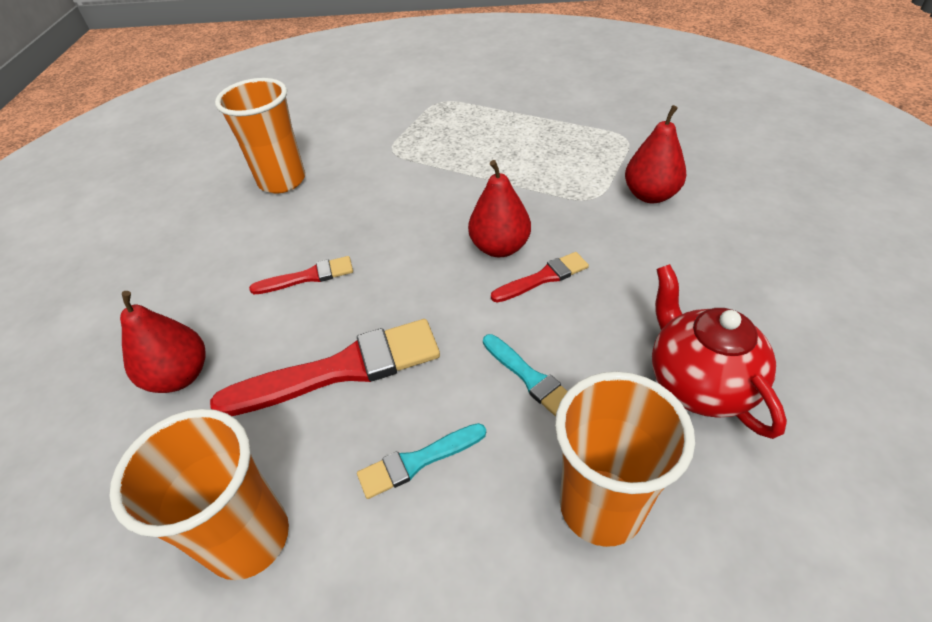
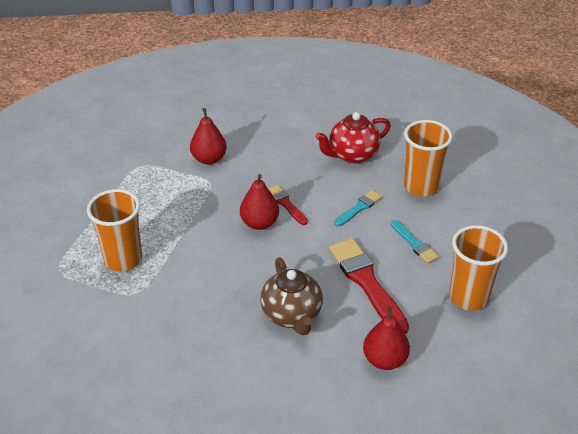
camera: 100 degrees left, 5 degrees down
orange cup [215,78,305,193] -> orange cup moved to [87,189,142,271]
red brush [249,256,353,294] -> brown teapot [260,257,323,335]

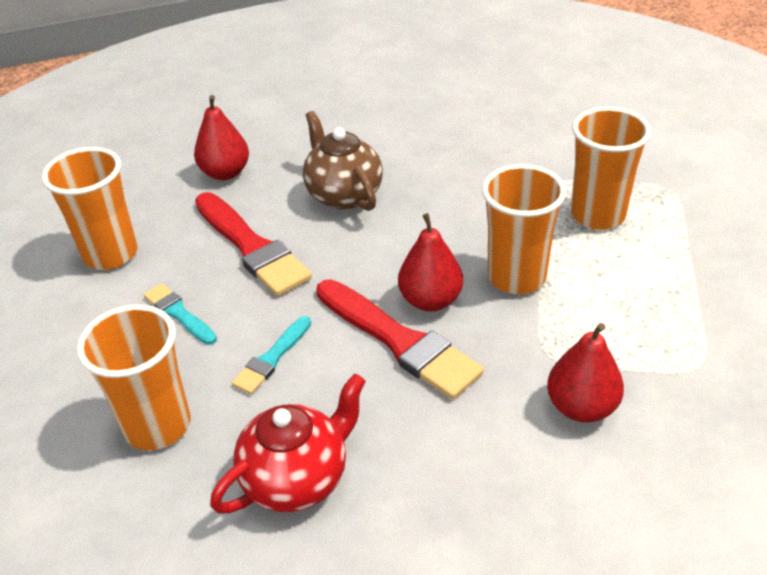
camera: 170 degrees right, 0 degrees up
red brush [268,185,308,225] -> red brush [316,279,484,399], size x1.89
none -> orange cup [482,164,566,294]

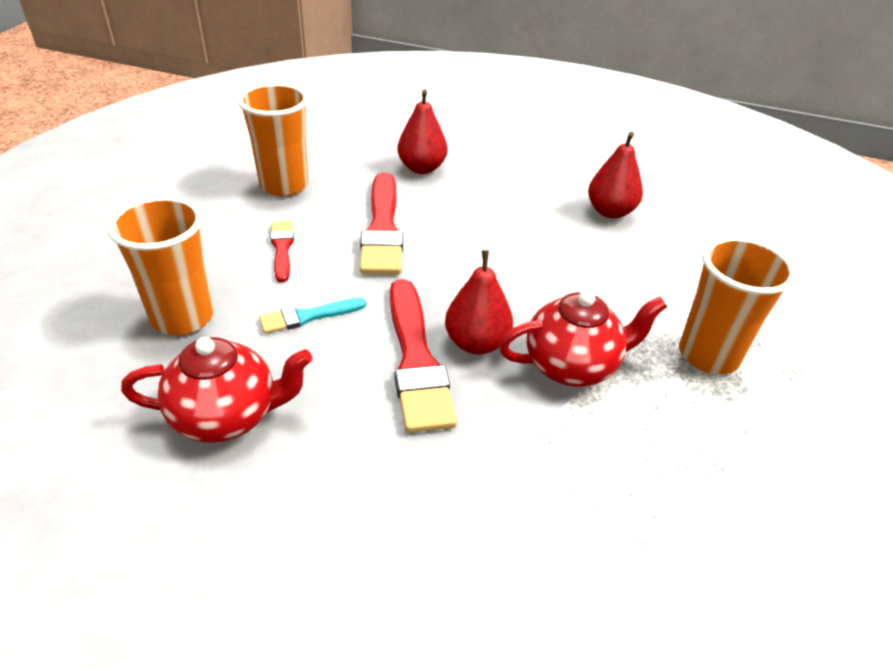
camera: 30 degrees right, 0 degrees up
turquoise brush [144,283,217,345] -> red brush [270,221,294,282]
brown teapot [303,111,383,211] -> none
orange cup [482,164,566,294] -> red teapot [499,290,667,387]
red pear [547,323,624,422] -> red pear moved to [588,132,643,219]

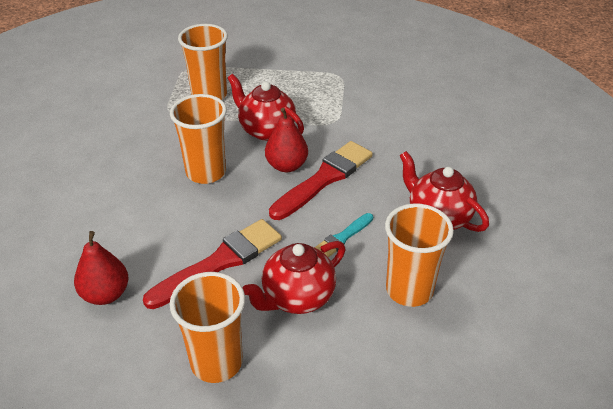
camera: 125 degrees left, 0 degrees up
turquoise brush [259,298,366,334] -> turquoise brush turned 105 degrees clockwise [314,213,373,257]
red brush [270,221,294,282] -> red teapot [243,241,346,314]
red pear [588,132,643,219] -> none
none -> orange cup [170,94,227,184]

